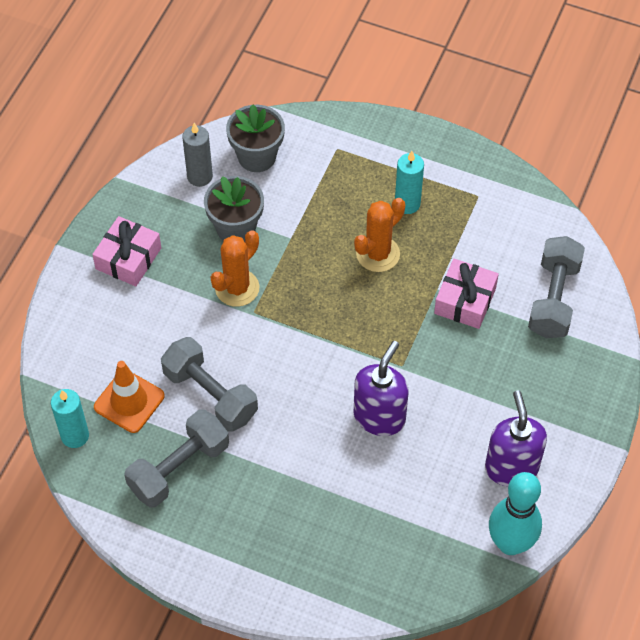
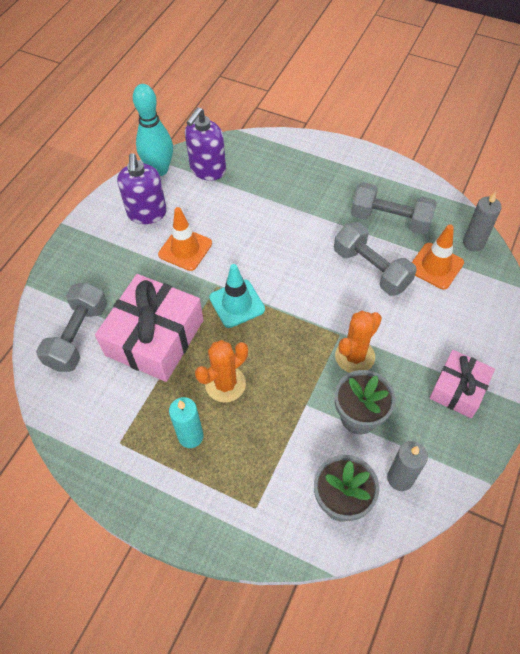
camera: 175 degrees left, 0 degrees up
turquoise candle [51,389,89,448] -> grey candle [463,192,502,252]
grey dumbbell [124,409,229,508] -> grey dumbbell turned 60 degrees clockwise [351,182,437,235]
purple soap dispenser [353,341,409,436] -> purple soap dispenser moved to [185,107,226,181]
pink gift [434,259,499,329] -> pink gift [95,274,204,382], size x1.70
none -> orange traffic cone [158,207,212,271]
none -> turquoise traffic cone [209,264,265,328]

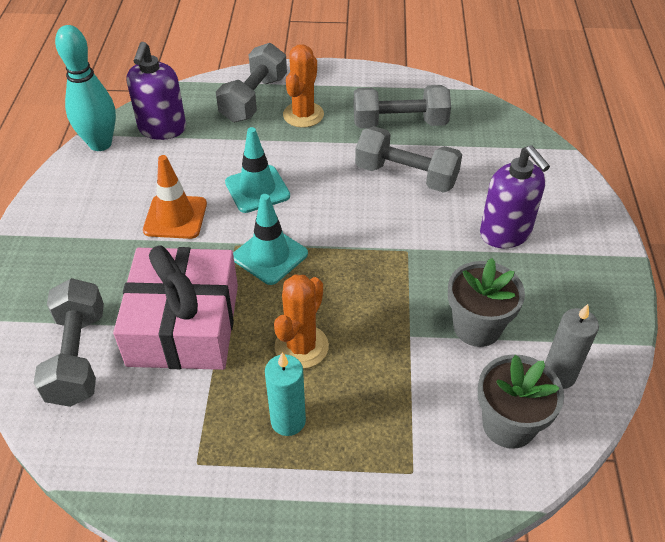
camera: 25 degrees left, 10 degrees down
purple soap dispenser [117,153,167,224] -> purple soap dispenser moved to [480,145,550,248]
orange cactus [335,311,382,373] -> orange cactus moved to [283,45,324,128]
orange traffic cone [412,224,464,289] -> none
pink gift [429,350,495,418] -> none
grey candle [463,192,502,252] -> none
none -> grey dumbbell [216,43,287,122]
none -> turquoise traffic cone [225,127,290,213]

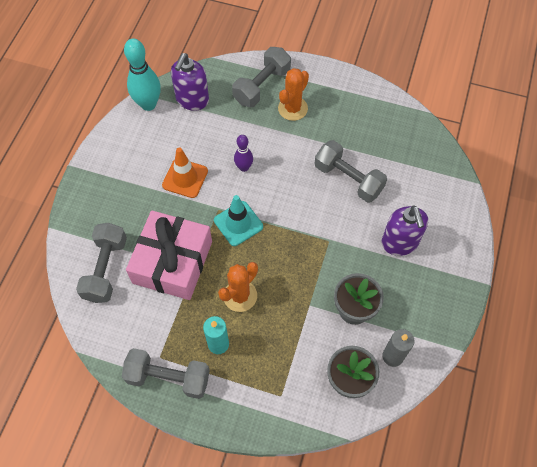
camera: 15 degrees right, 15 degrees up
turquoise traffic cone [225,127,290,213] -> purple bowling pin [234,135,253,172]
grey dumbbell [353,85,451,129] -> grey dumbbell moved to [122,348,210,399]

